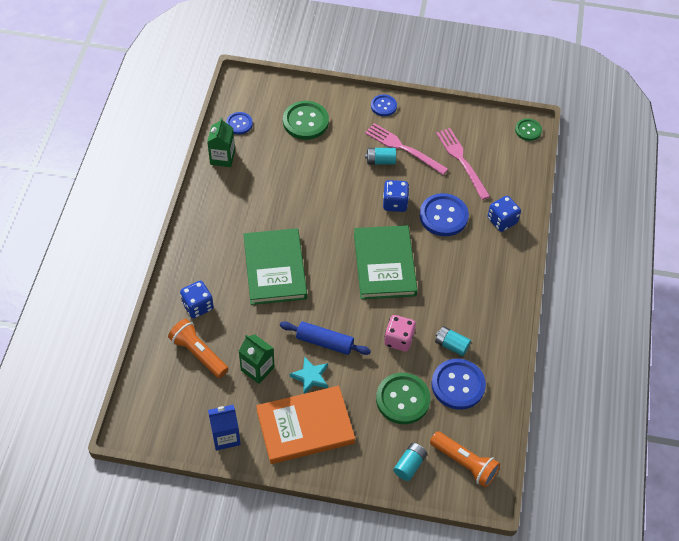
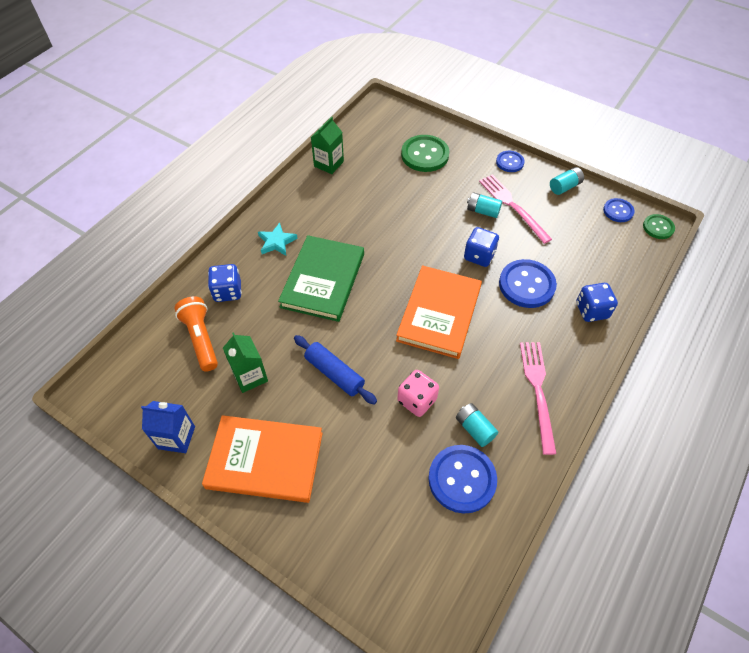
camera: 25 degrees right, 0 degrees up
blue button [226,112,253,134] -> blue button moved to [603,198,635,222]
turquoise star [290,357,328,394] -> turquoise star moved to [258,223,298,256]
green book [354,225,418,299] -> orange book [396,265,482,359]
green button [376,373,431,424] -> none
turquoise battery [393,443,427,481] -> turquoise battery moved to [550,167,584,195]
orange flashlight [430,431,500,487] -> none
pink fork [436,128,490,200] -> pink fork moved to [520,342,557,455]

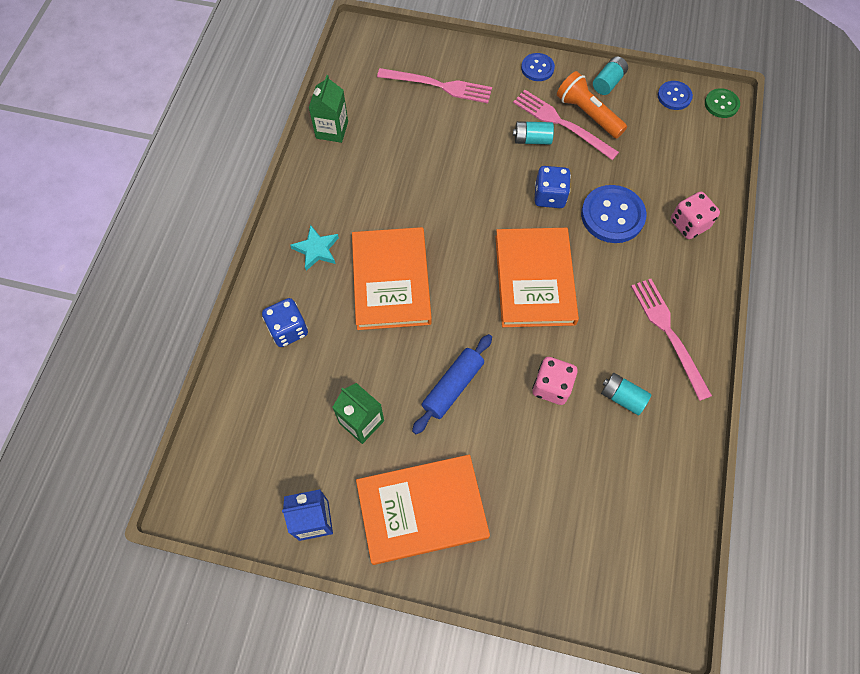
camera: 20 degrees left, 10 degrees up
orange flashlight [174,297,218,372] -> orange flashlight moved to [557,71,627,139]
green book [278,235,364,322] -> orange book [352,227,432,330]
blue rolling pin [294,335,377,405] -> blue rolling pin turned 75 degrees counterclockwise [412,334,492,434]
green button [401,135,449,172] -> pink fork [377,68,492,103]
blue button [428,445,497,514] -> none
blue dice [576,283,618,322] -> pink dice [671,192,720,239]

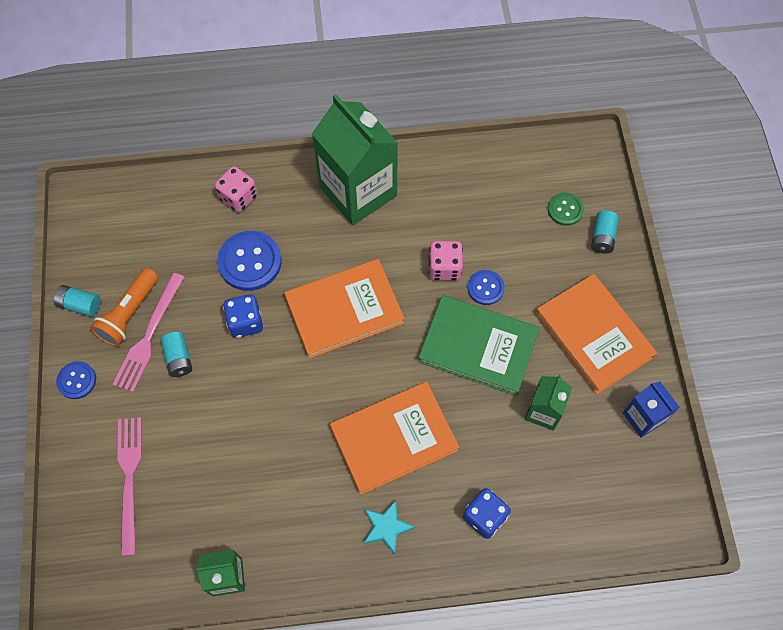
camera: 110 degrees left, 0 degrees up
blue rolling pin [412,334,492,434] -> green book [418,295,540,396]
turquoise battery [601,373,651,415] -> turquoise battery moved to [591,210,619,254]
pink fork [631,279,712,401] -> green carton [312,94,398,225]
blue button [658,81,693,110] -> blue button moved to [468,270,505,305]
green button [705,88,740,118] -> green button moved to [548,193,584,226]

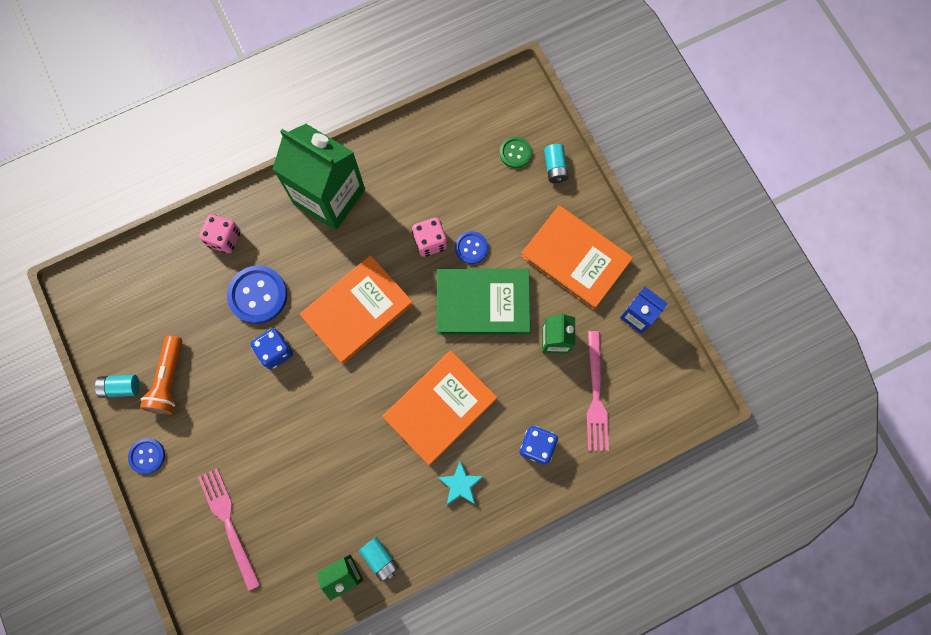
camera: 20 degrees left, 10 degrees up
pink fork [113,273,184,392] -> pink fork moved to [587,331,609,451]
turquoise battery [161,332,192,377] -> turquoise battery moved to [359,537,399,582]

